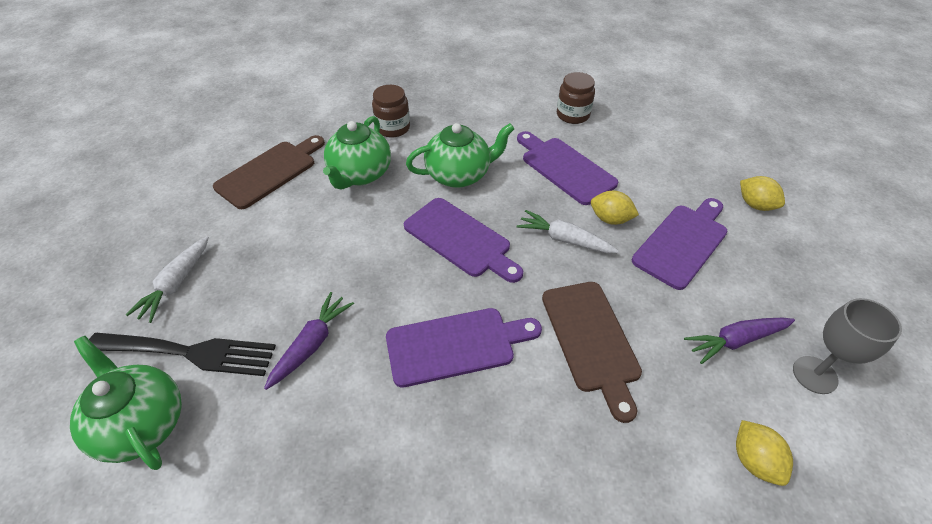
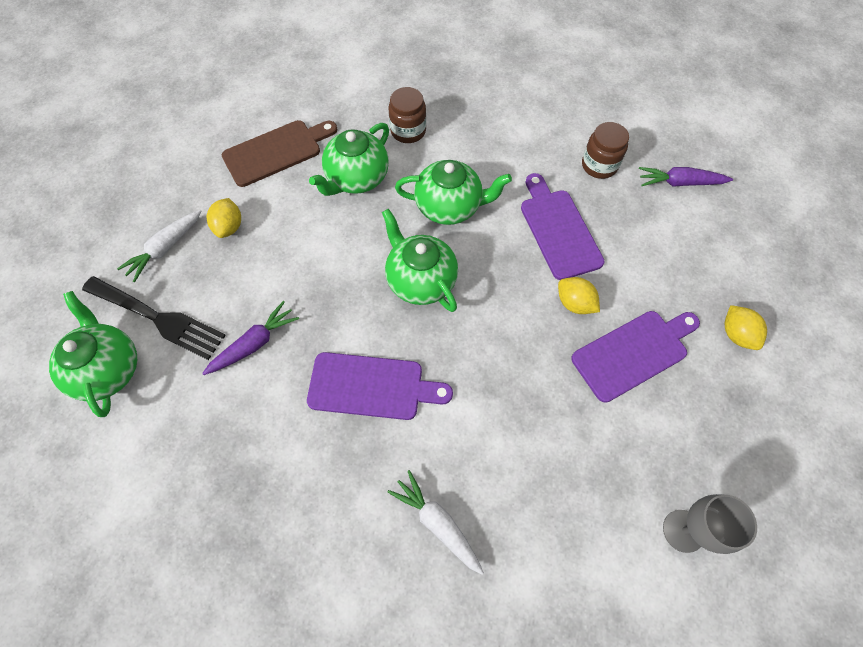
camera: 20 degrees right, 15 degrees up
purple cutting board [404,198,523,283] -> green teapot [382,209,458,312]
white carrot [517,210,619,253] -> white carrot moved to [387,470,484,575]
brown cutting board [542,282,642,423] -> none
purple carrot [684,318,795,364] -> purple carrot moved to [639,167,733,187]
yellow lemon [736,420,793,486] -> yellow lemon moved to [207,198,241,238]

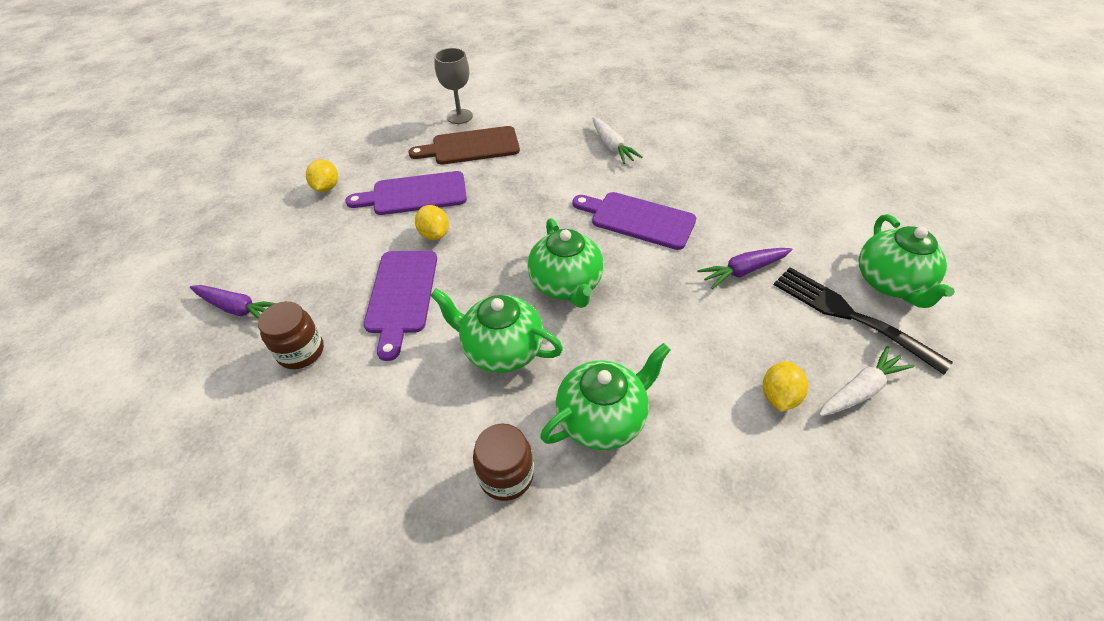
camera: 160 degrees left, 15 degrees down
brown cutting board [222,120,337,187] -> brown cutting board moved to [408,126,520,164]

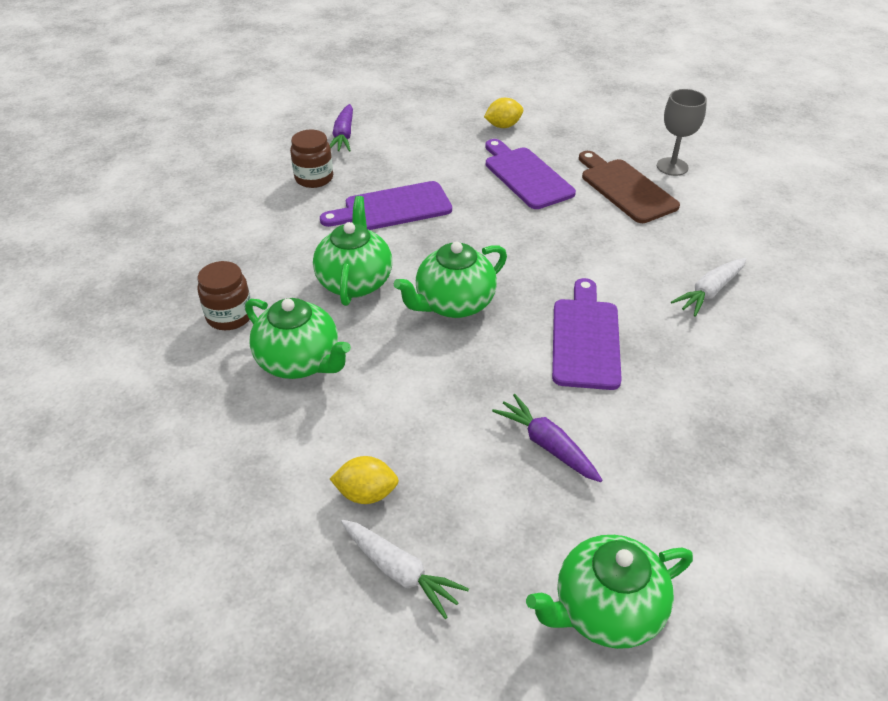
camera: 70 degrees right, 5 degrees down
yellow lemon [415,205,449,240] -> none
black fork [773,267,953,375] -> none

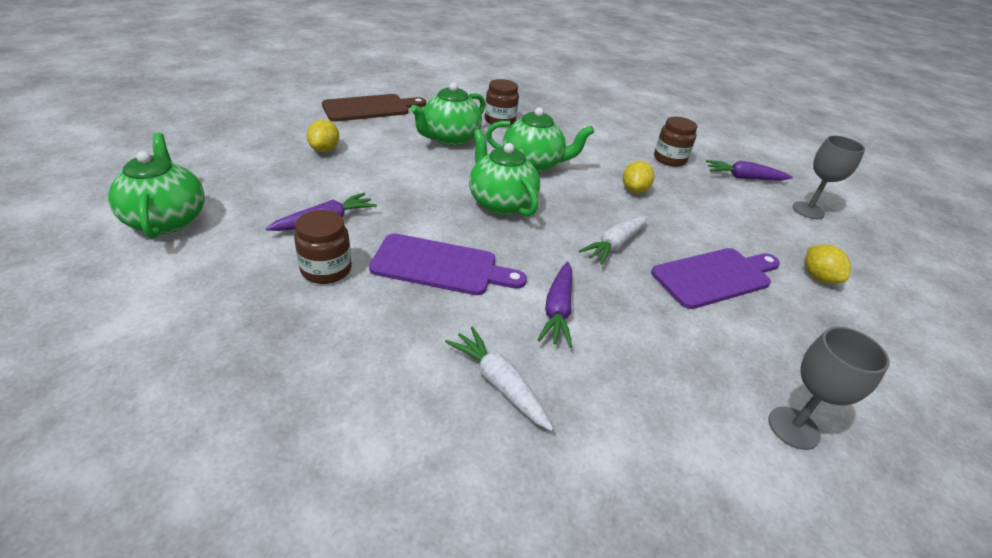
camera: 90 degrees right, 5 degrees down
purple cutting board [320,181,452,230] -> yellow lemon [623,161,654,193]
white carrot [341,520,469,619] -> white carrot moved to [579,216,648,265]
brown cutting board [579,151,680,223] -> brown cutting board moved to [322,94,426,122]
none -> brown jar [294,210,352,284]
none -> purple carrot [537,262,572,348]
none -> grey goblet [793,136,865,219]

